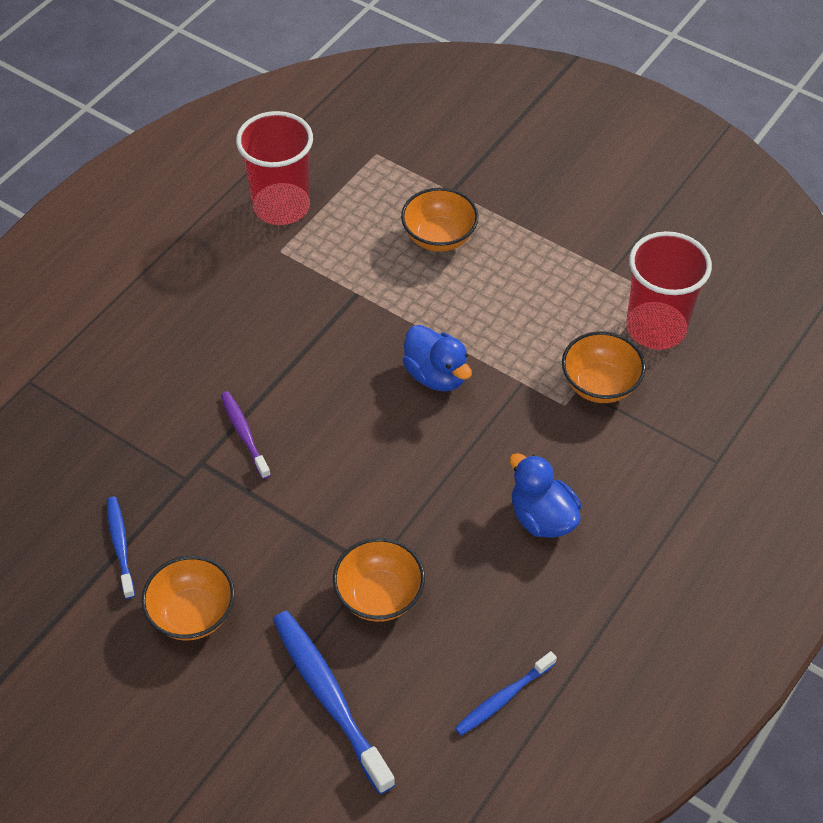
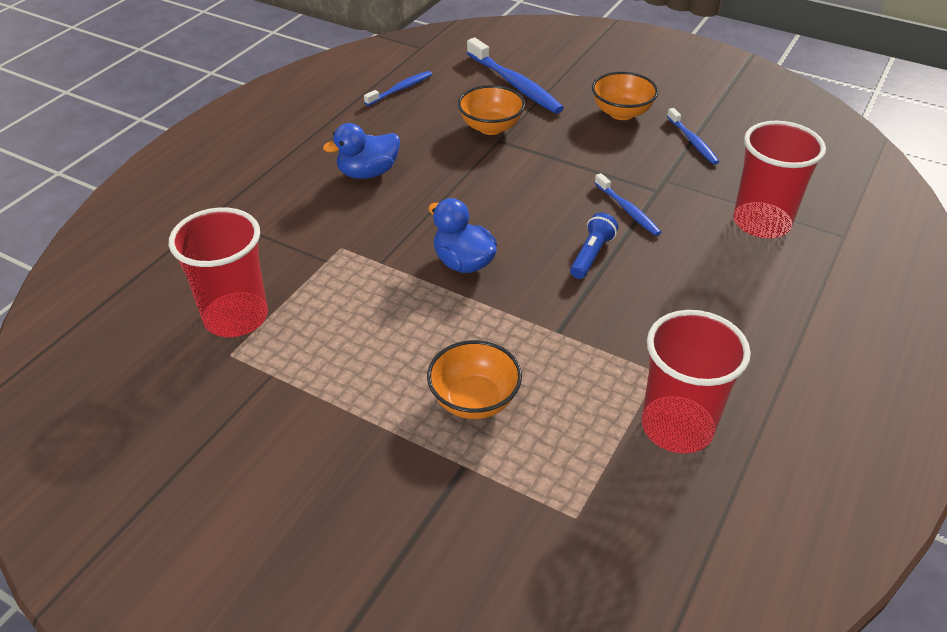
camera: 175 degrees right, 10 degrees down
purple toothbrush [221,391,271,479] -> blue toothbrush [595,173,661,236]
blue duck [509,453,581,538] -> blue duck turned 105 degrees clockwise [323,123,400,179]
orange bowl [562,331,646,403] -> none
none -> blue flashlight [570,213,618,279]
none -> red cup [733,121,826,238]

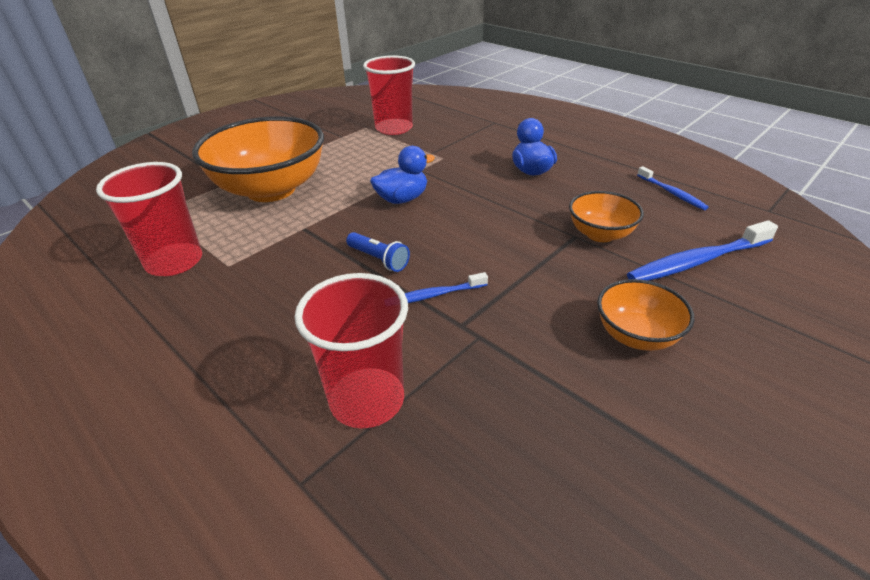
camera: 105 degrees right, 5 degrees down
orange bowl [427,340,522,419] -> orange bowl [192,116,324,202], size x2.01
blue toothbrush [667,108,719,165] -> none

